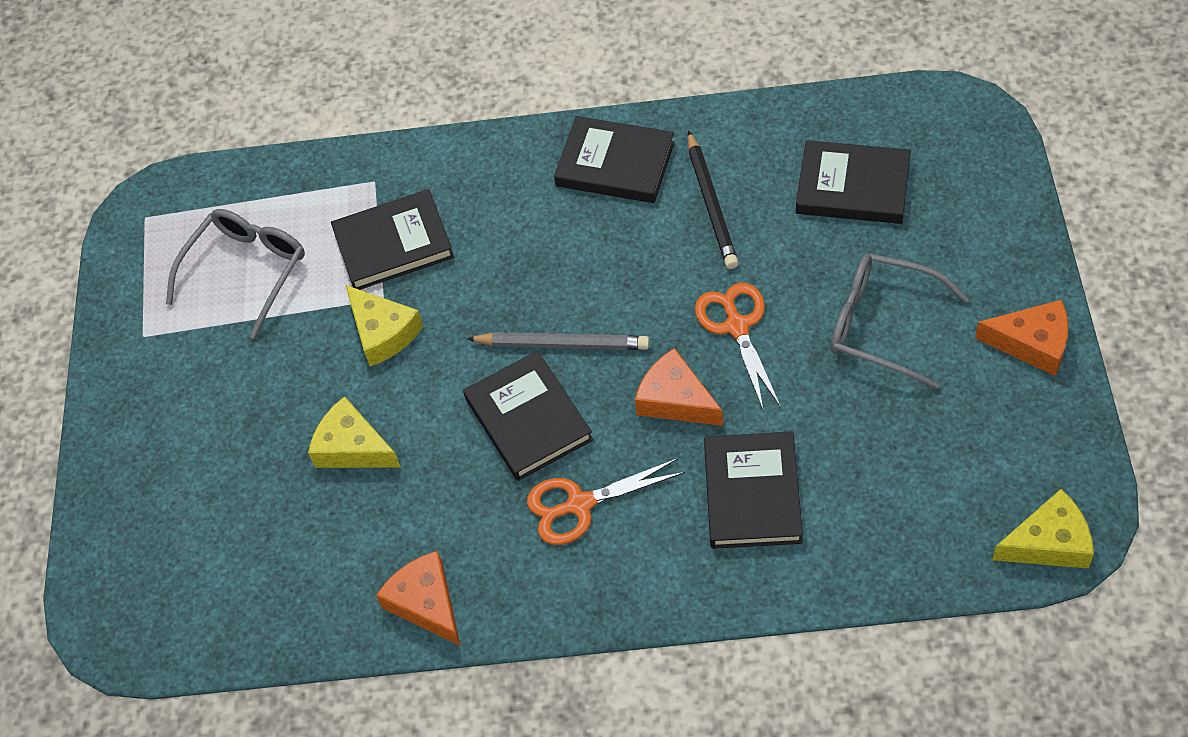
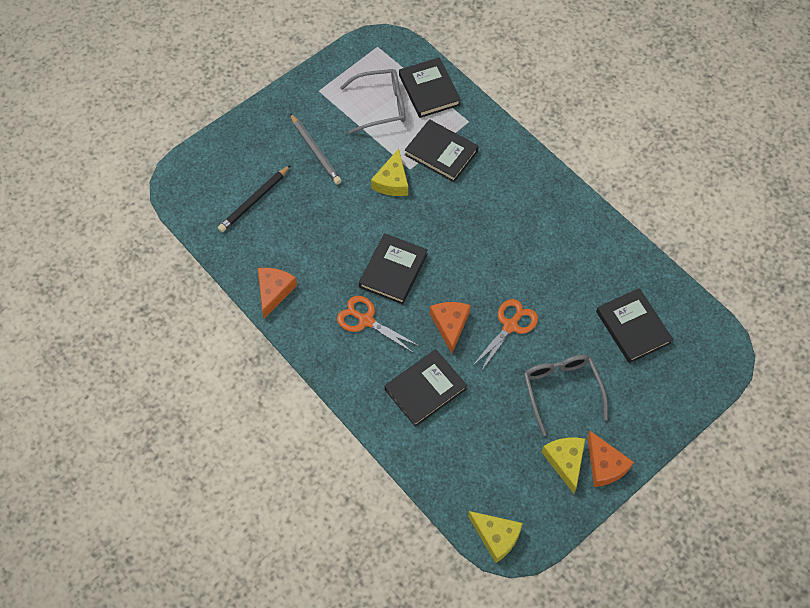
camera: 45 degrees right, 5 degrees up
yellow cheese [308,396,400,468] -> yellow cheese moved to [542,437,585,494]
grey pencil [466,332,650,350] -> grey pencil moved to [290,113,342,185]
black book [554,116,674,203] -> black book moved to [399,57,461,118]
black pencil [688,131,739,269] -> black pencil moved to [218,165,291,232]

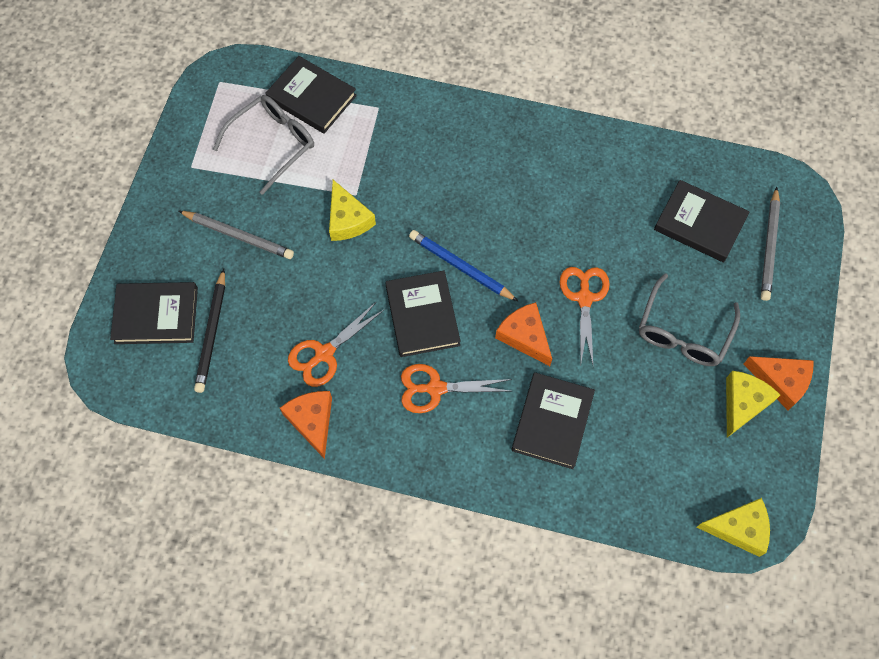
camera: 35 degrees left, 5 degrees up
black book [405,119,479,182] -> black book moved to [110,282,198,344]
grey glasses [524,355,608,436] -> grey glasses turned 105 degrees counterclockwise [639,273,740,366]
yellow cheese [542,437,585,494] -> yellow cheese turned 75 degrees clockwise [726,371,780,438]
none -> orange scissors [288,302,385,387]
none -> blue pencil [409,230,518,301]
none -> grey pencil [761,187,780,301]

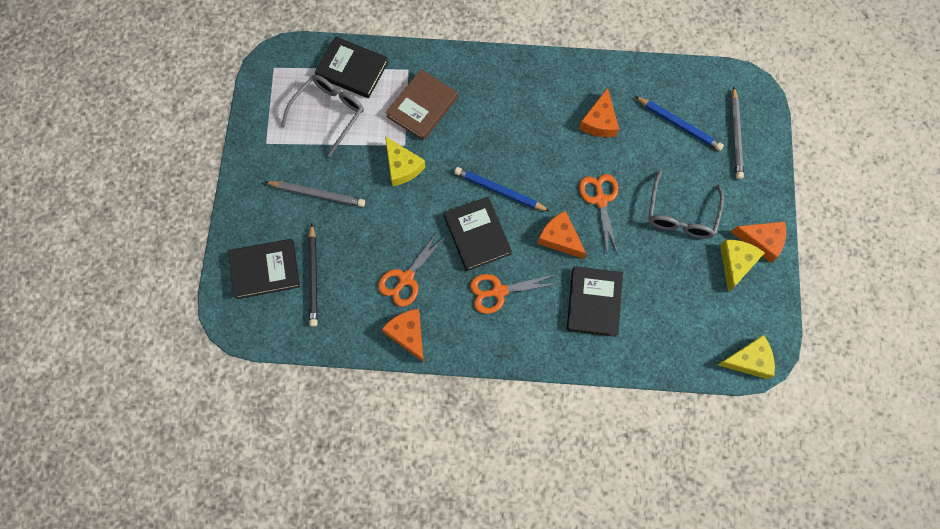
camera: 10 degrees left, 5 degrees up
black book [654,180,749,262] -> blue pencil [635,96,724,151]
none -> brown book [386,69,458,140]
none -> orange cheese [579,88,619,137]

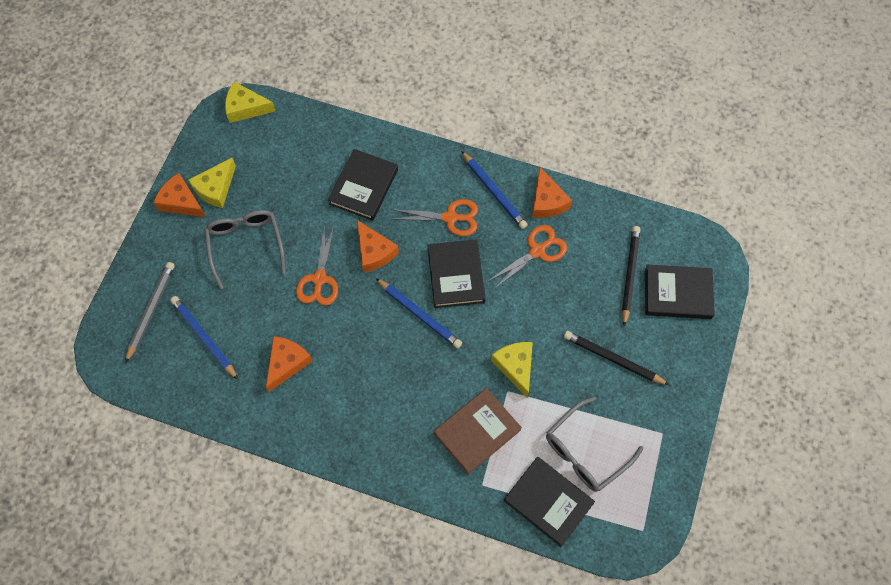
camera: 165 degrees left, 5 degrees down
grey pencil [264,181,365,207] -> black pencil [564,331,669,385]
grey glasses [648,170,724,239] -> grey glasses turned 45 degrees counterclockwise [204,210,286,289]
none -> blue pencil [461,151,528,229]

